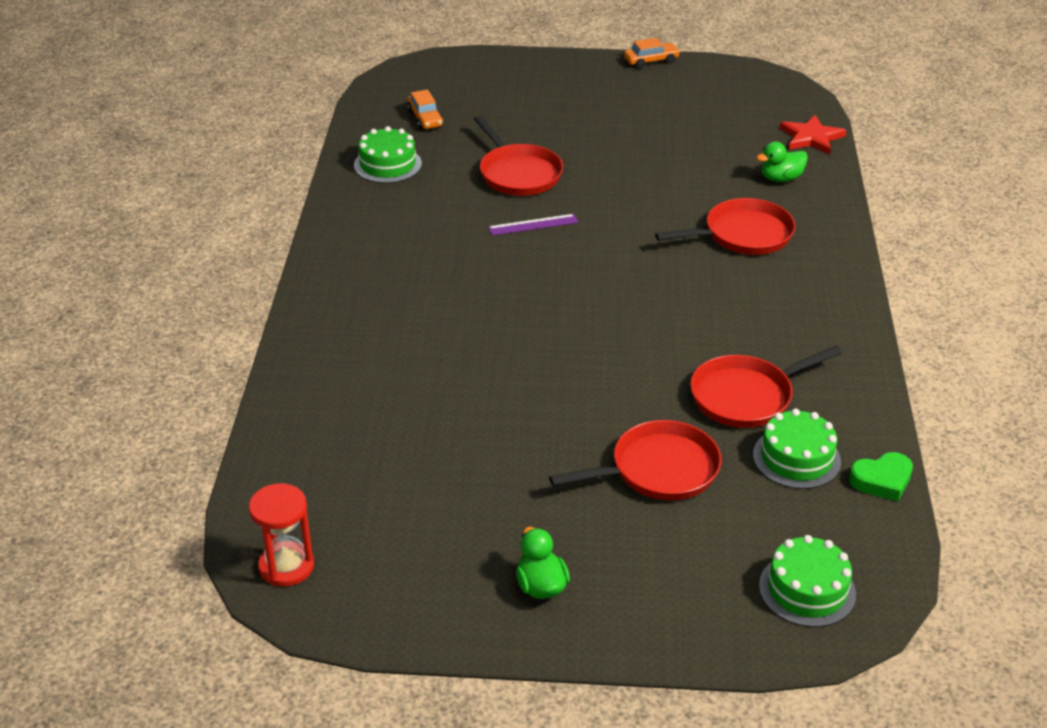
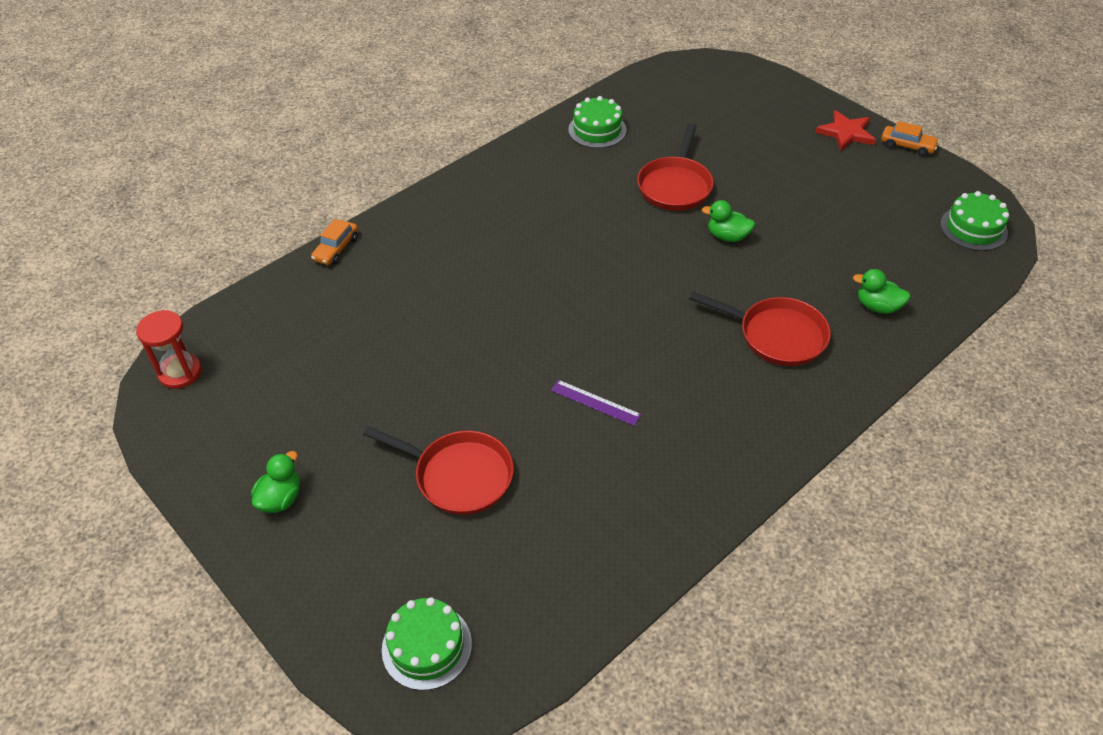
camera: 45 degrees right, 10 degrees up
orange car [407,90,443,129] -> orange car moved to [311,219,358,265]
purple ruler [488,214,578,236] -> purple ruler moved to [551,380,642,426]
red pan [690,346,842,428] -> none
green cake [753,409,841,489] -> green cake moved to [940,191,1009,251]
red star [779,115,847,155] -> red star moved to [815,110,876,151]
green heart [849,452,913,502] -> none
none -> green duck [702,200,755,242]

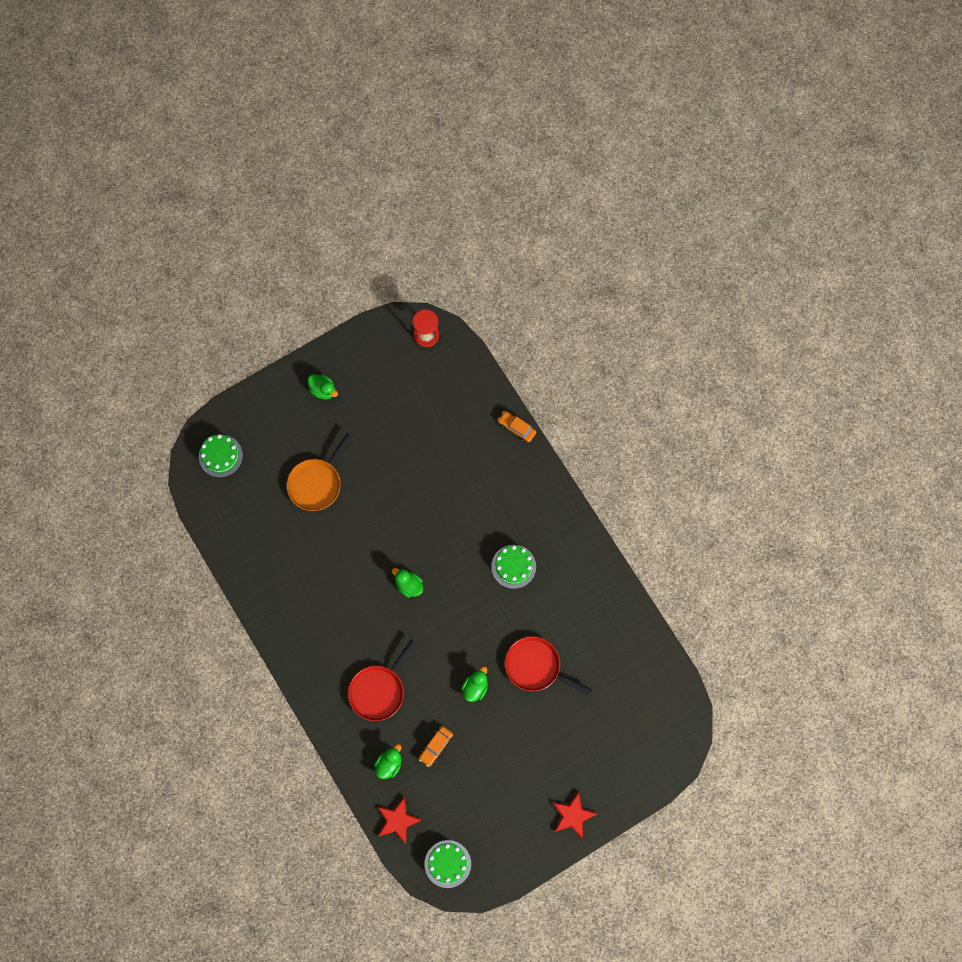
camera: 100 degrees right, 25 degrees up
red pan [363,426,514,515] -> orange pan [287,433,353,511]
purple ruler [551,380,642,426] -> none
green cake [568,96,627,148] -> green cake moved to [491,545,536,589]
orange car [881,121,939,156] -> orange car moved to [419,726,453,767]
none -> red star [378,797,422,844]
none -> green duck [392,568,423,598]

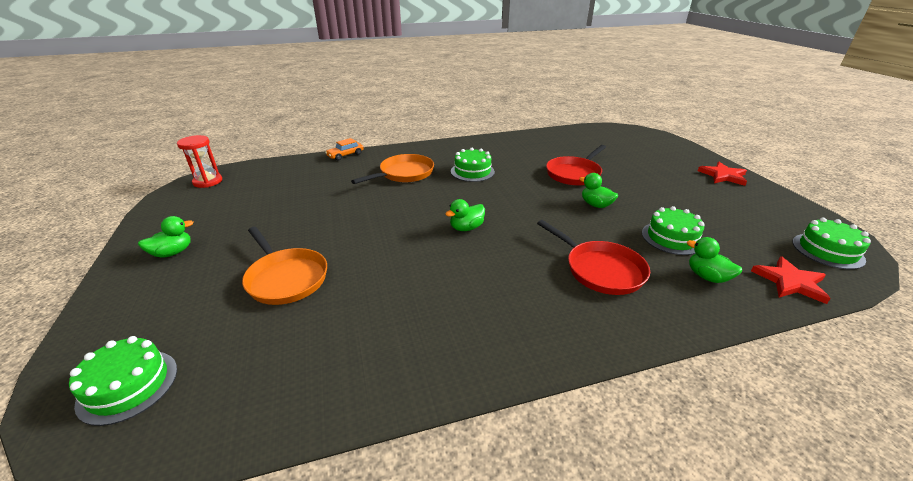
camera: 75 degrees left, 40 degrees down
orange car [419,726,453,767] -> green cake [642,206,705,255]
none -> orange pan [351,154,434,184]

